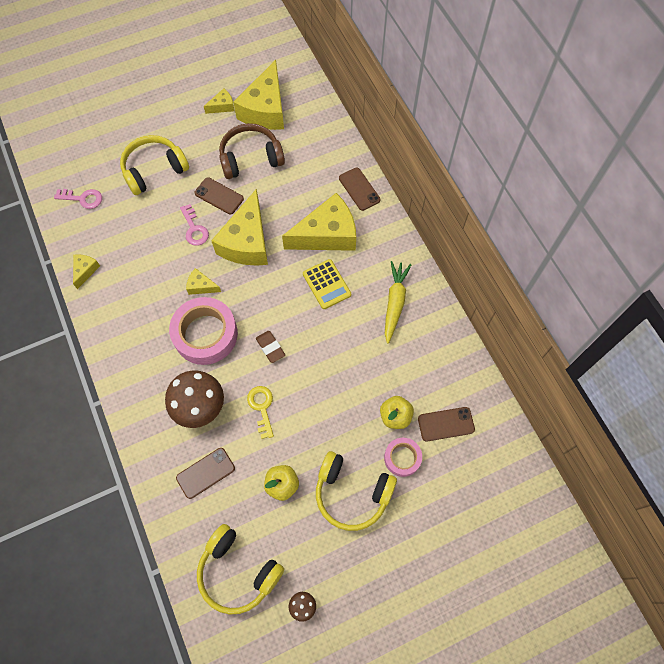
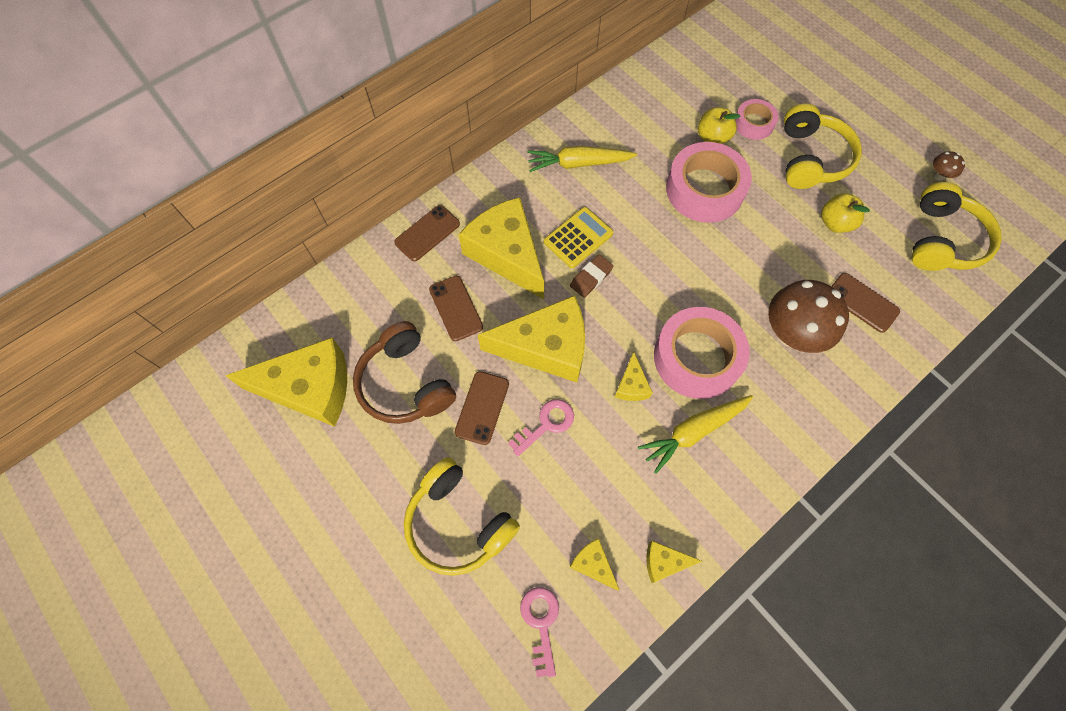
camera: 105 degrees left, 0 degrees up
yellow cheese [204,88,234,114] -> yellow cheese moved to [570,538,620,590]
yellow key [247,386,274,439] -> none
brown eraser [256,331,285,363] -> brown eraser moved to [570,254,613,298]
brown phone [418,407,475,441] -> brown phone moved to [429,276,483,341]
none -> yellow carrot [638,395,753,474]
none -> pink tape [666,142,752,223]

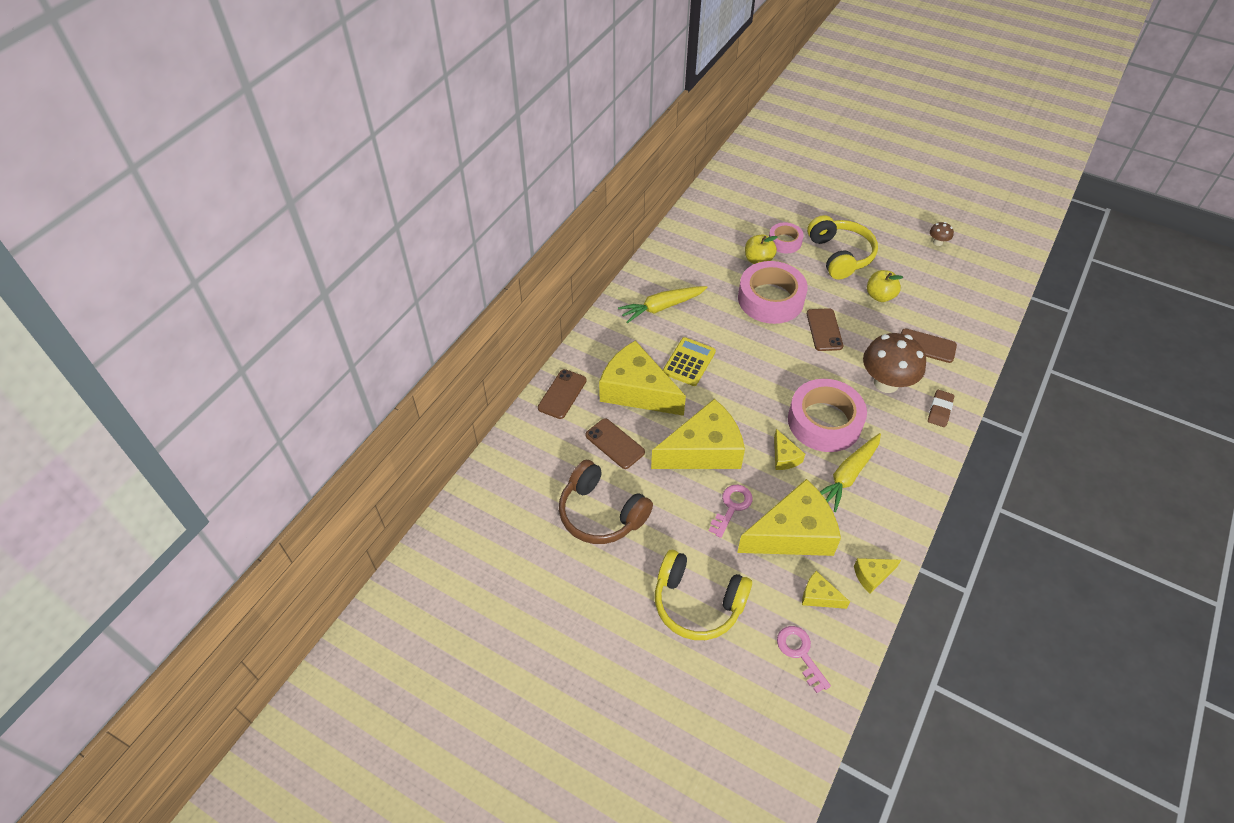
camera: 20 degrees left, 15 degrees down
yellow cheese [225,337,347,427] -> yellow cheese moved to [737,479,841,556]
brown phone [455,371,509,445] -> brown phone moved to [807,308,843,351]
brown eraser [570,254,613,298] -> brown eraser moved to [928,390,954,427]
yellow headphones [911,182,1002,271] -> none

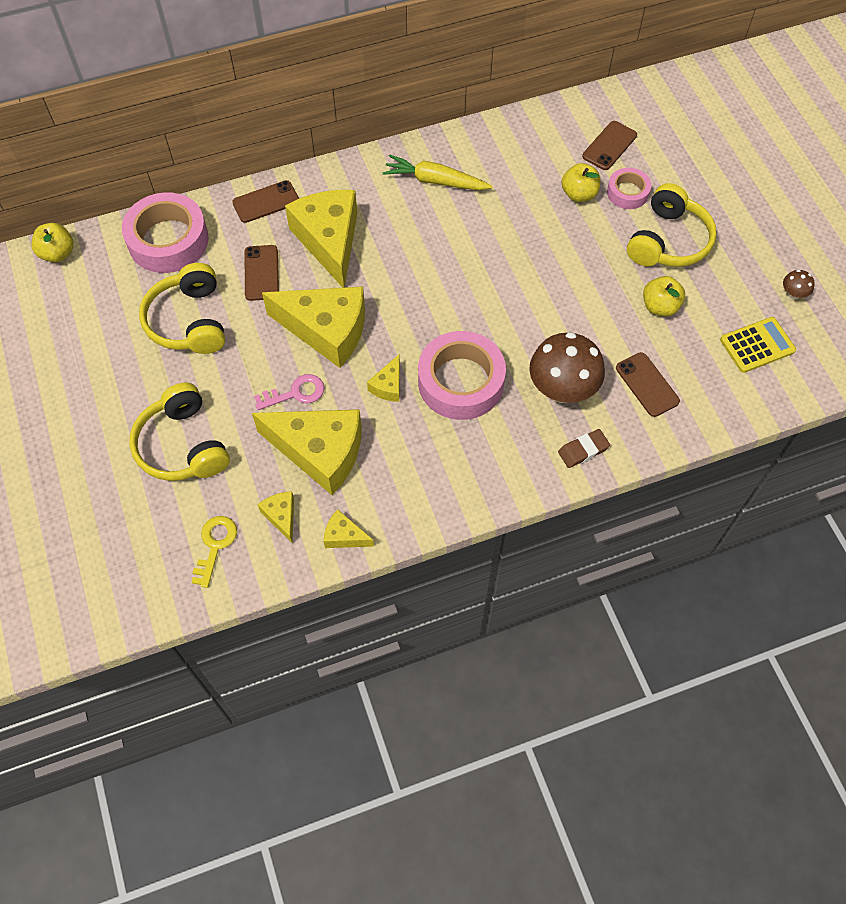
camera: 40 degrees right, 10 degrees up
brown headphones [559,460,653,544] -> yellow headphones [139,263,225,354]
yellow calculator [663,337,716,386] -> yellow calculator moved to [720,317,796,373]
pink tape [738,261,808,324] -> pink tape moved to [122,192,209,273]
pink key [777,626,831,693] -> yellow key [191,516,237,588]
brown phone [807,308,843,351] -> brown phone moved to [582,121,637,170]
yellow carrot [820,433,881,512] -> none
none -> yellow apple [32,223,74,262]

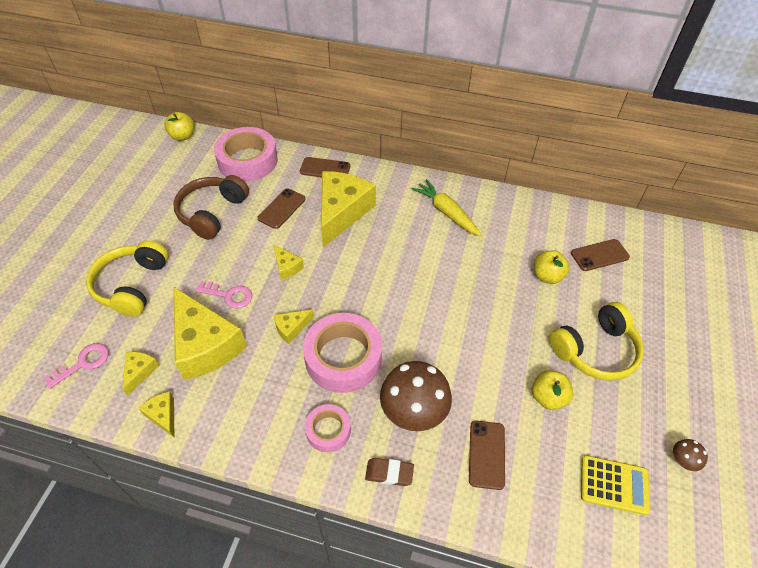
camera: 35 degrees right, 10 degrees down
yellow headphones [139,263,225,354] -> brown headphones [173,175,249,240]
yellow key [191,516,237,588] -> pink key [44,343,109,389]
yellow cheese [262,287,365,368] -> yellow cheese [273,244,304,280], size x0.44
pink tape [607,168,651,209] -> pink tape moved to [305,404,351,452]

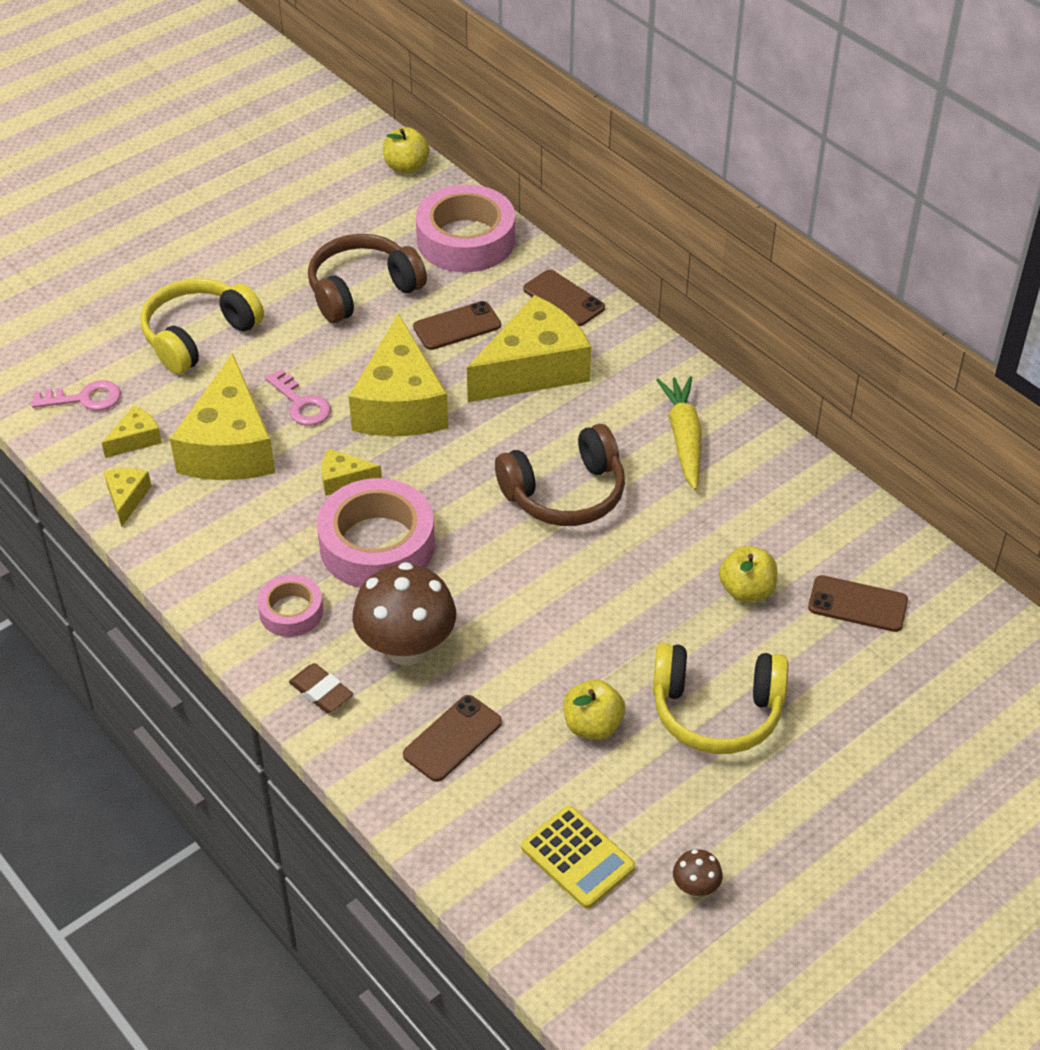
camera: 35 degrees right, 5 degrees down
yellow cheese [273,244,304,280] -> yellow cheese [349,314,448,436], size x2.25
none -> brown headphones [495,424,625,526]

